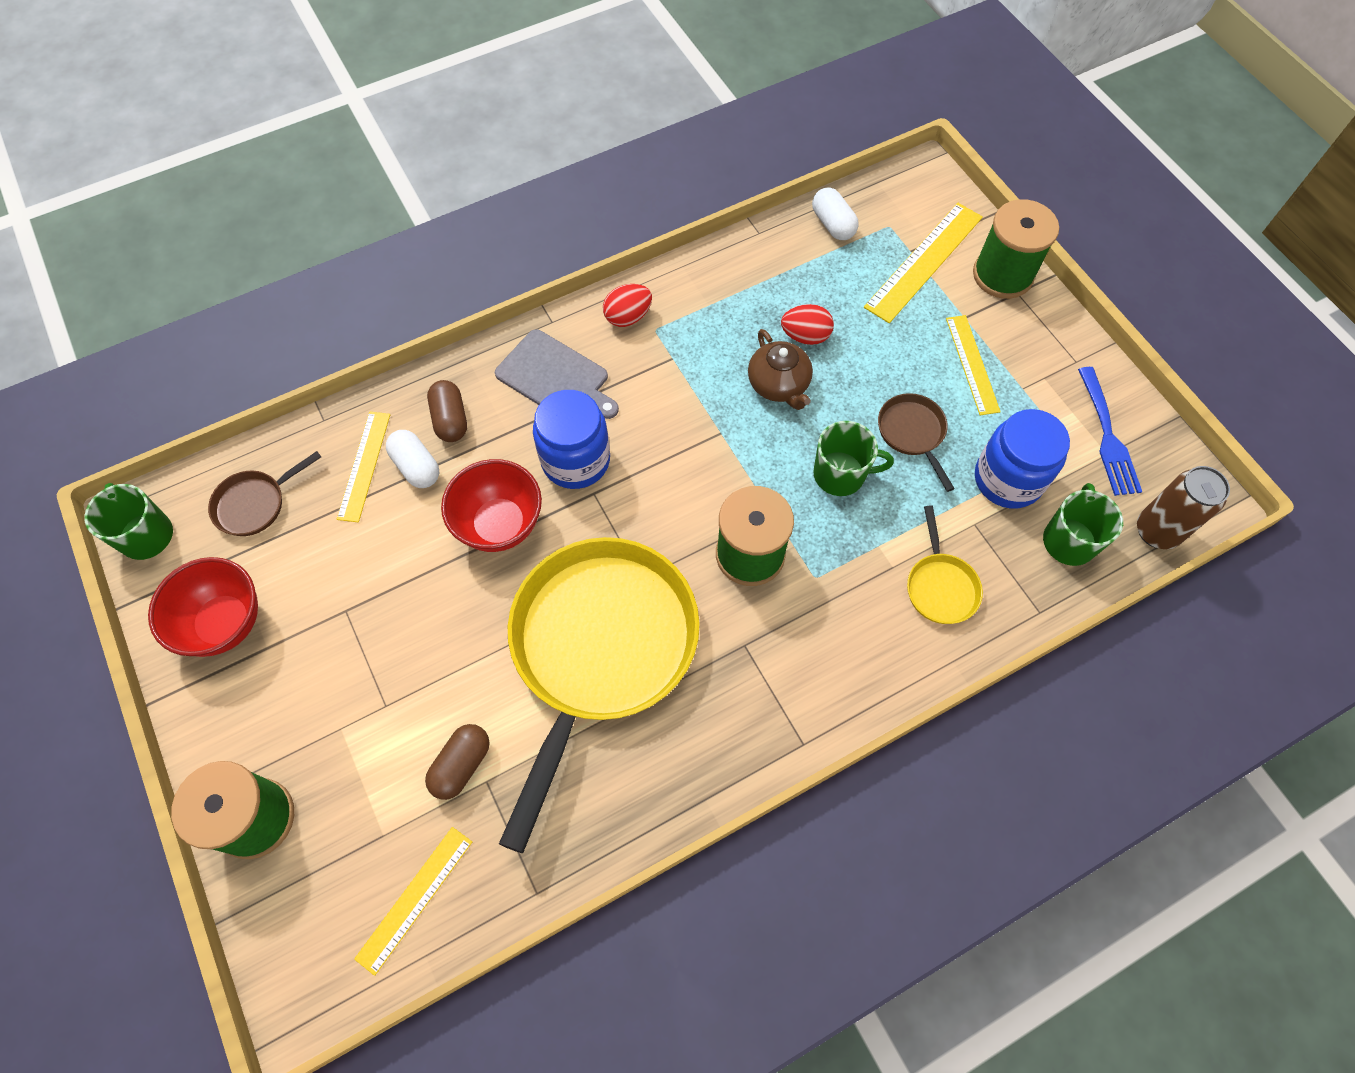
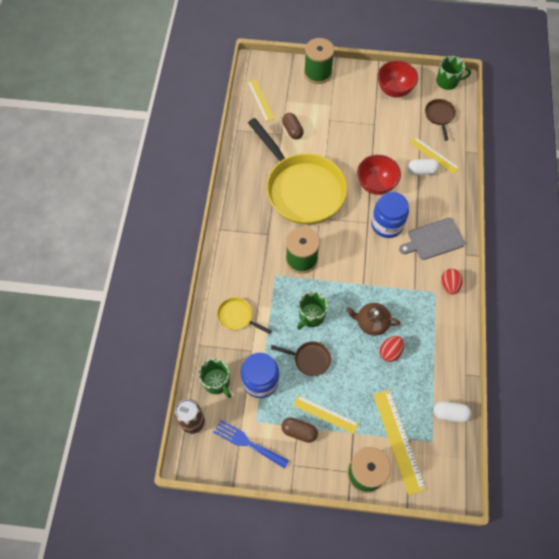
camera: 125 degrees right, 0 degrees up
brown capsule [427,380,467,442] -> brown capsule moved to [281,417,318,443]

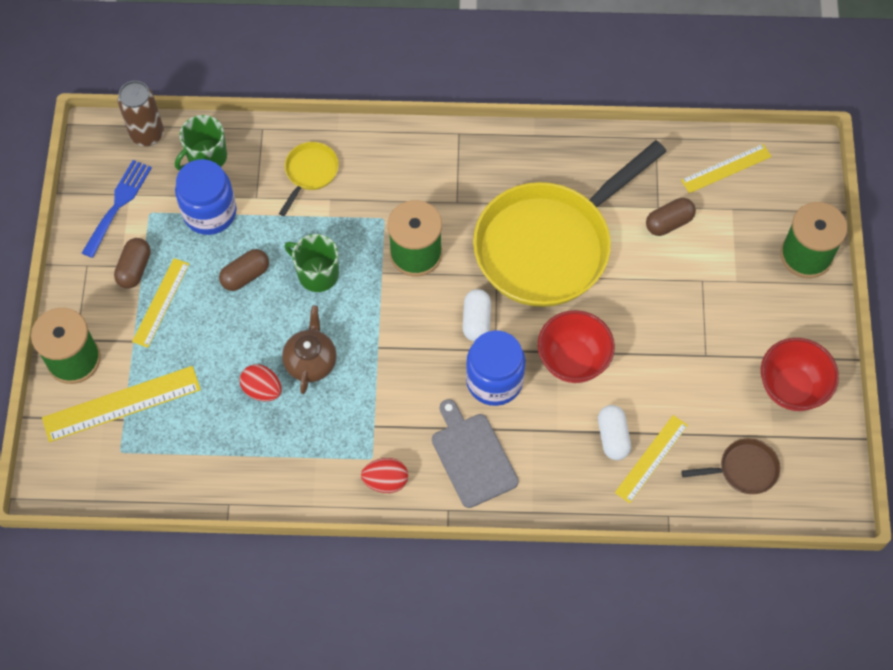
camera: 85 degrees right, 0 degrees up
brown pan [271,341,331,376] -> brown capsule [219,249,269,291]
white capsule [434,402,471,422] -> white capsule moved to [463,289,491,342]
green mug [436,56,471,90] -> none

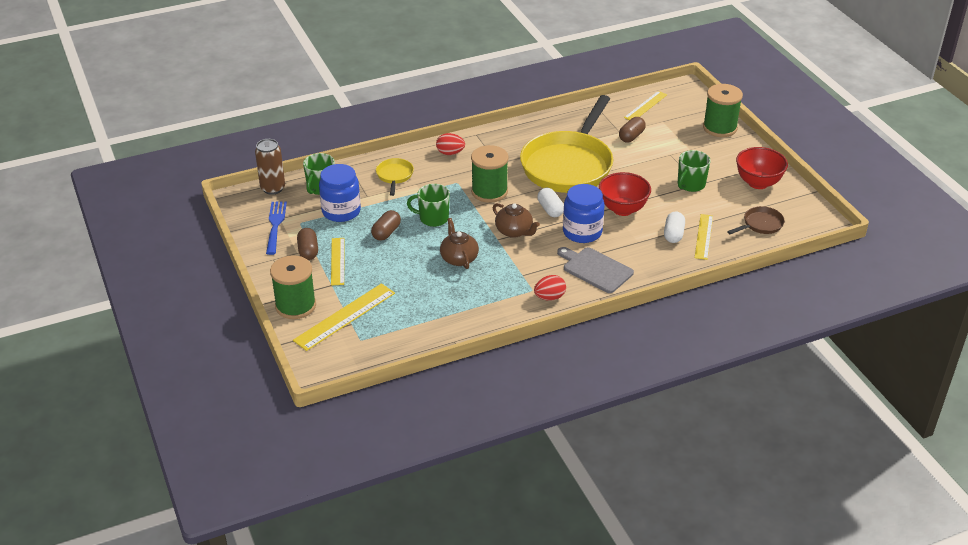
camera: 25 degrees left, 25 degrees down
red egg [240,364,282,401] -> red egg moved to [436,133,465,155]
white capsule [598,405,631,460] -> white capsule turned 45 degrees clockwise [664,212,685,243]
none -> brown teapot [493,203,540,238]
none -> green mug [678,150,711,192]

